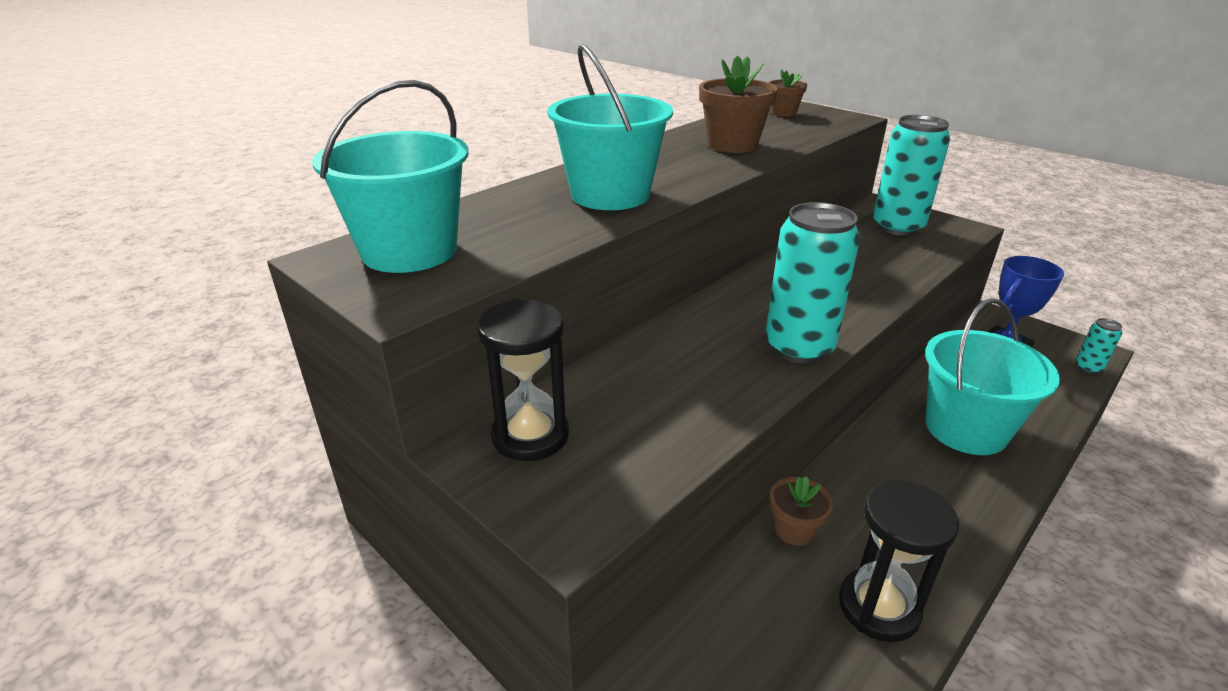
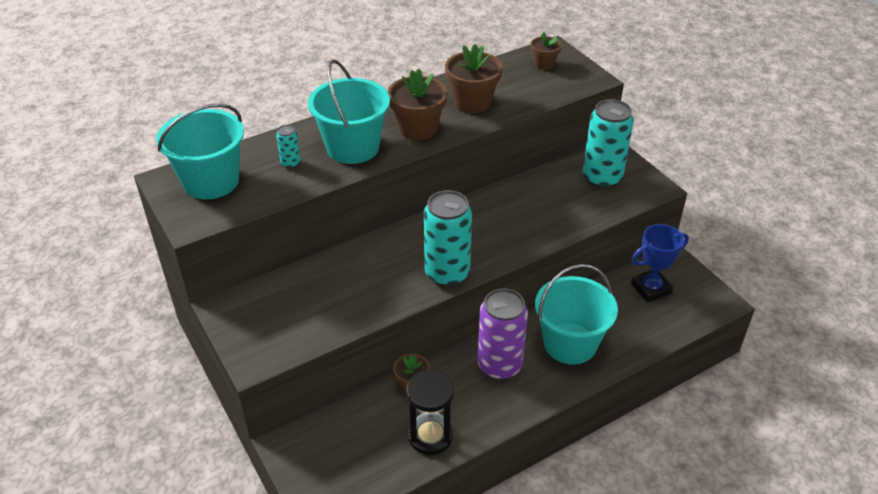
camera: 15 degrees right, 10 degrees up
black hourglass [477,299,569,461] -> none
turquoise can [1076,318,1122,374] -> turquoise can moved to [276,125,301,168]
none -> brown flower pot [388,69,447,141]
none -> purple can [477,288,528,380]

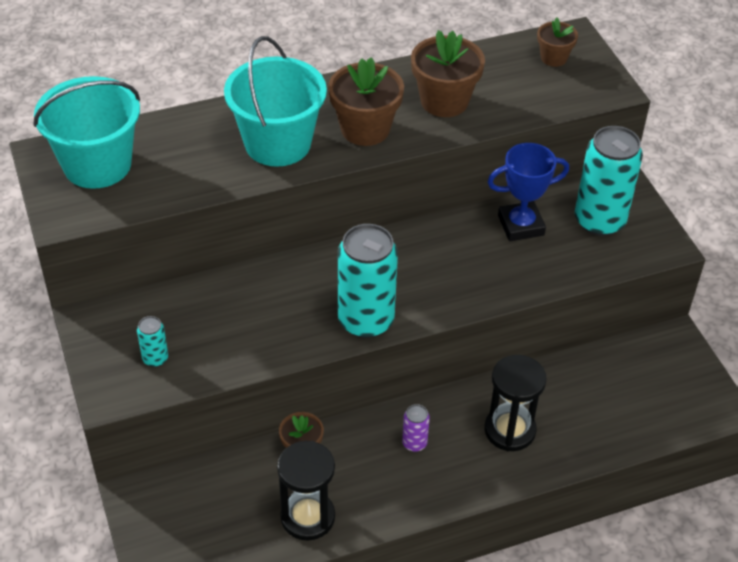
camera: 10 degrees right, 5 degrees up
turquoise can [276,125,301,168] -> turquoise can moved to [137,316,168,367]
purple can [477,288,528,380] -> purple can [402,404,430,452], size x0.45
turquoise bucket [535,264,618,365] -> black hourglass [485,355,547,451]
blue trophy [631,224,689,303] -> blue trophy moved to [488,143,569,241]

